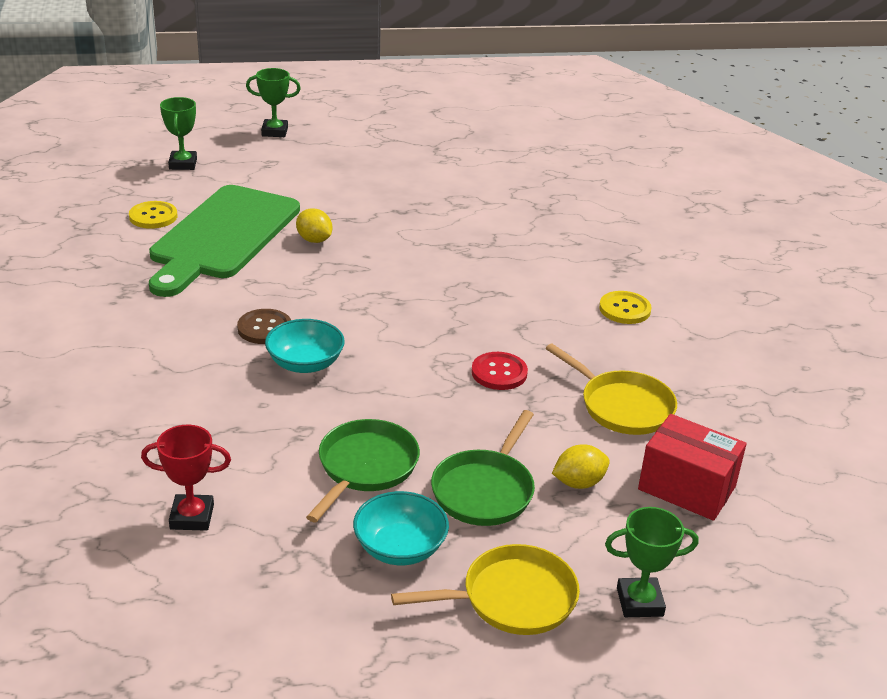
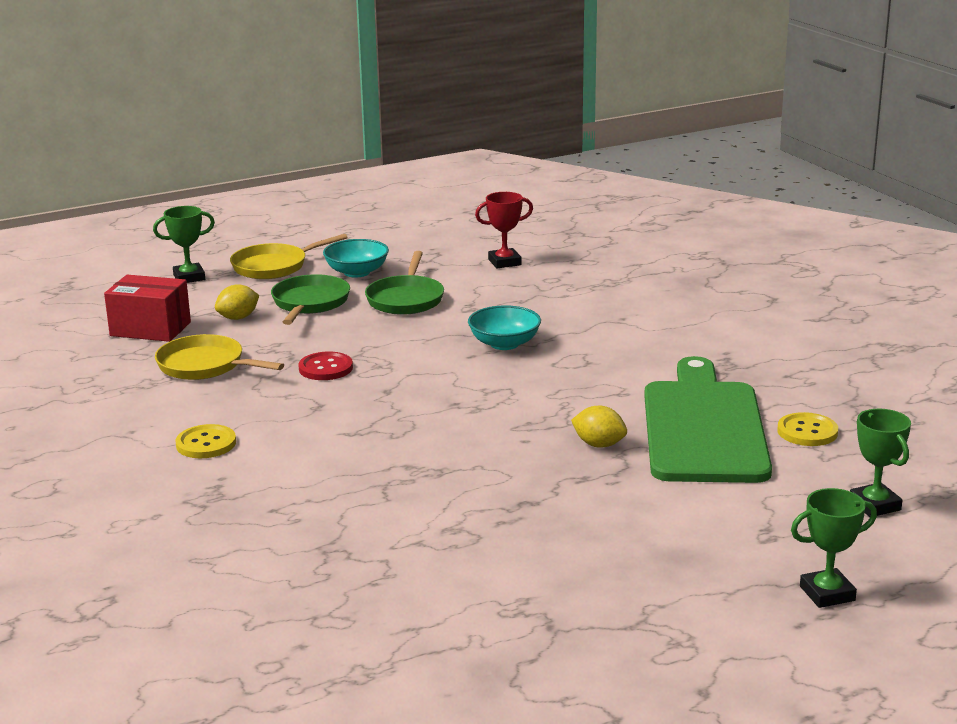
camera: 165 degrees right, 10 degrees down
brown button [237,309,291,344] -> none

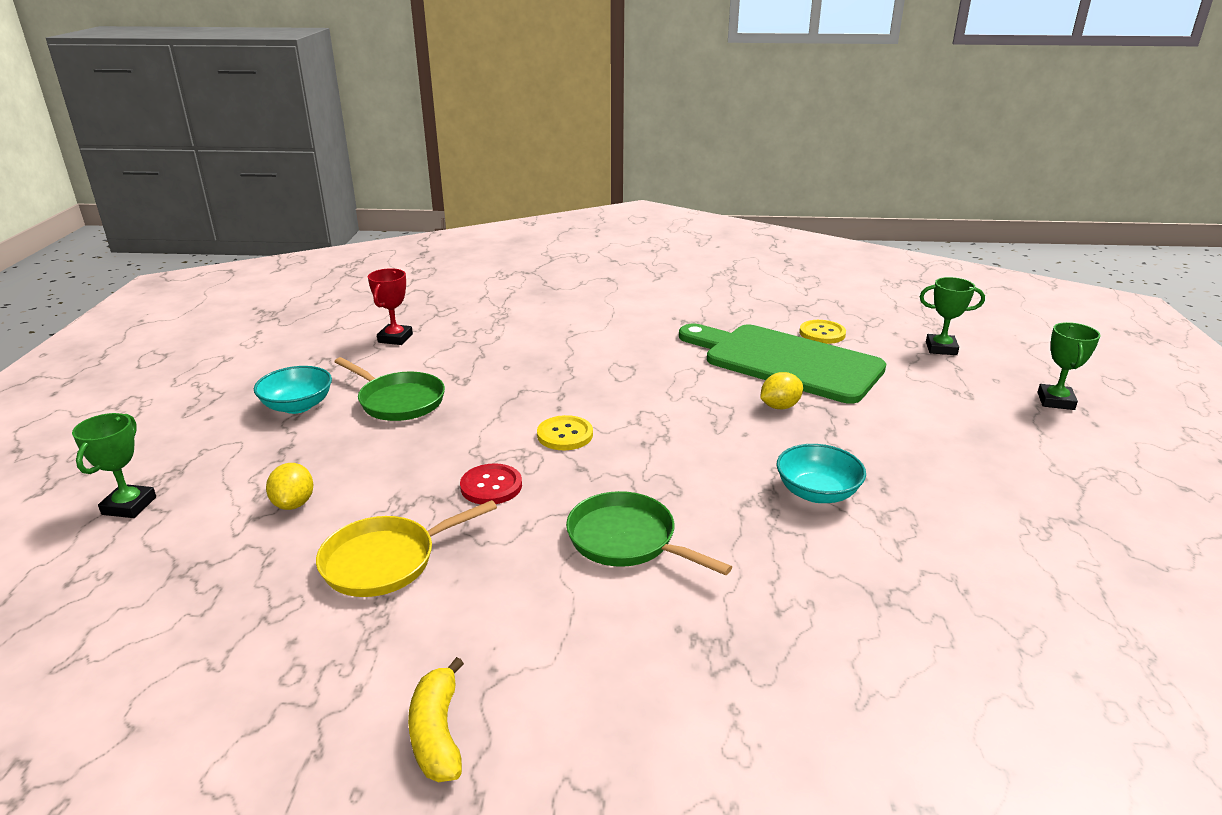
camera: 60 degrees left, 5 degrees up
red box [104,275,191,342] -> none
yellow button [175,424,236,458] -> yellow button moved to [537,415,593,450]
yellow pan [230,234,348,279] -> none
green pan [271,274,350,325] -> green pan moved to [566,491,732,575]
turquoise bowl [468,305,541,350] -> turquoise bowl moved to [777,444,866,503]
none -> yellow banana [408,657,464,782]

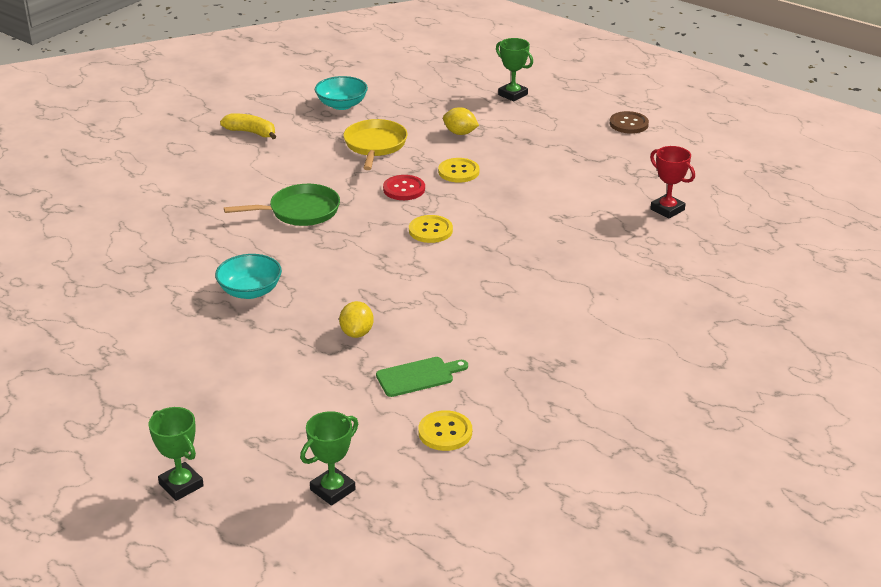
camera: 125 degrees right, 5 degrees up
turquoise bowl [254,366,332,414] -> turquoise bowl moved to [315,76,368,110]
green pan [334,357,445,421] -> none
green cutting board [679,324,886,404] -> green cutting board [376,357,468,397], size x0.41
none -> yellow button [438,158,480,183]
none -> brown button [610,111,649,134]

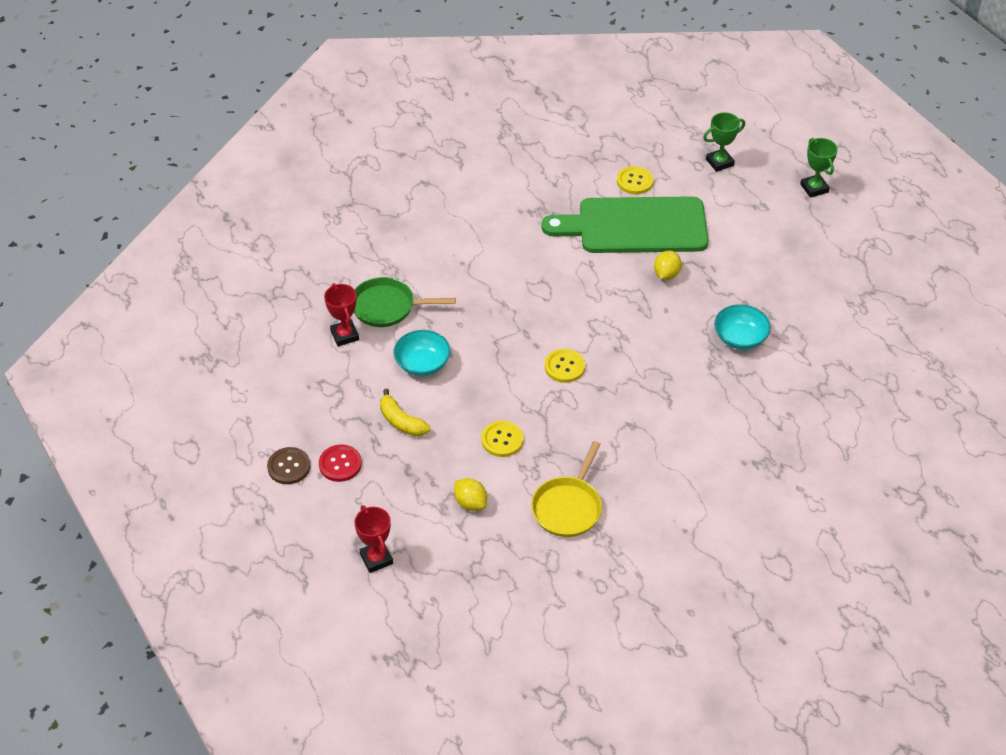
camera: 160 degrees left, 15 degrees up
yellow banana [220,113,276,139] -> yellow banana moved to [380,389,430,437]
green pan [224,184,340,226] -> green pan moved to [354,277,456,327]
turquoise bowl [315,76,368,110] -> turquoise bowl moved to [394,330,450,376]
green cutting board [376,357,468,397] -> green cutting board [541,196,709,253], size x2.42
red button [383,175,425,200] -> red button moved to [319,444,362,482]
green trophy [496,38,533,102] -> red trophy [354,505,393,573]

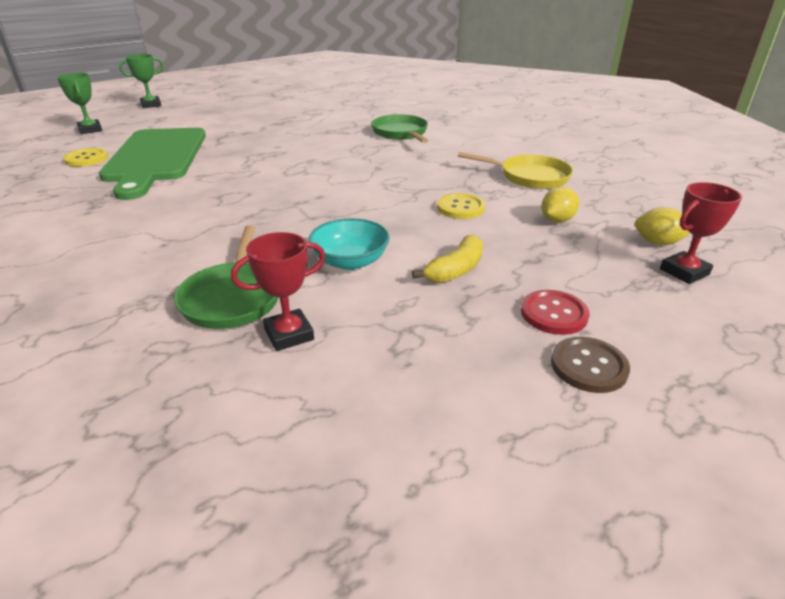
camera: 95 degrees left, 15 degrees down
yellow button [545,349,585,383] -> none
yellow lemon [654,251,682,280] -> yellow lemon moved to [635,207,690,245]
turquoise bowl [714,304,771,350] -> none
none -> green pan [371,114,428,143]

